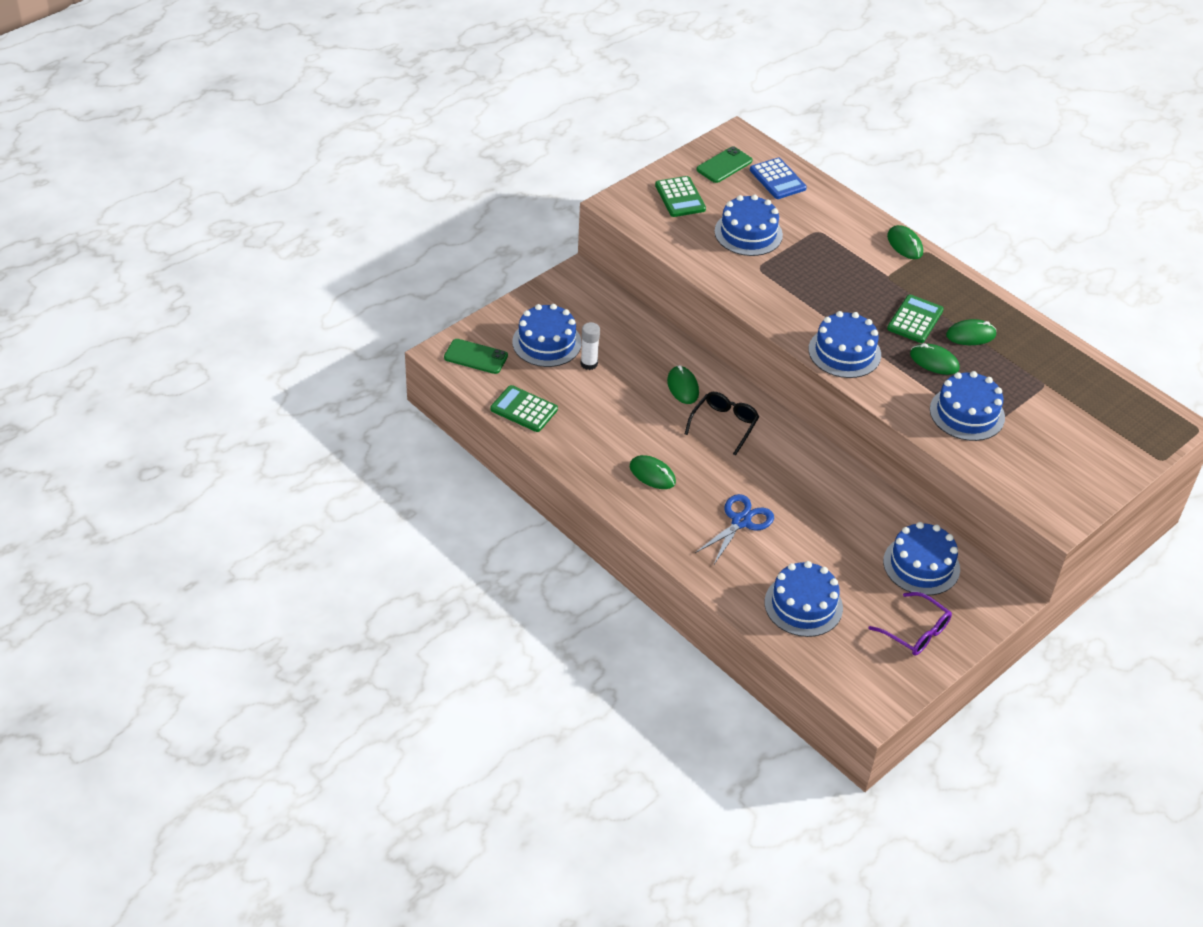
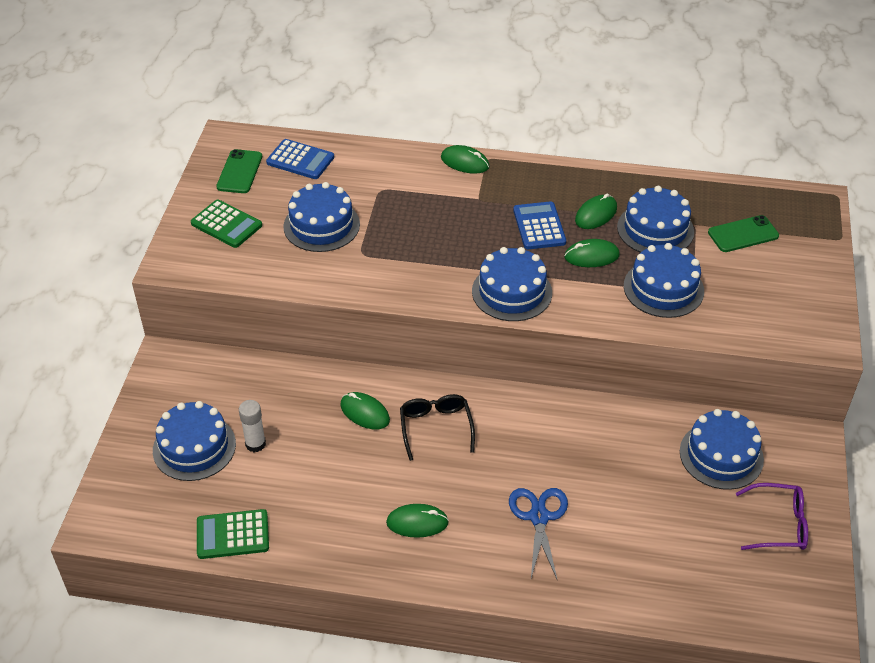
camera: 35 degrees left, 0 degrees up
green phone [444,339,508,374] -> green phone moved to [708,215,779,252]
blue cake [764,561,843,637] -> blue cake moved to [617,186,694,253]
green calculator [887,295,944,343] -> blue calculator [513,201,566,249]

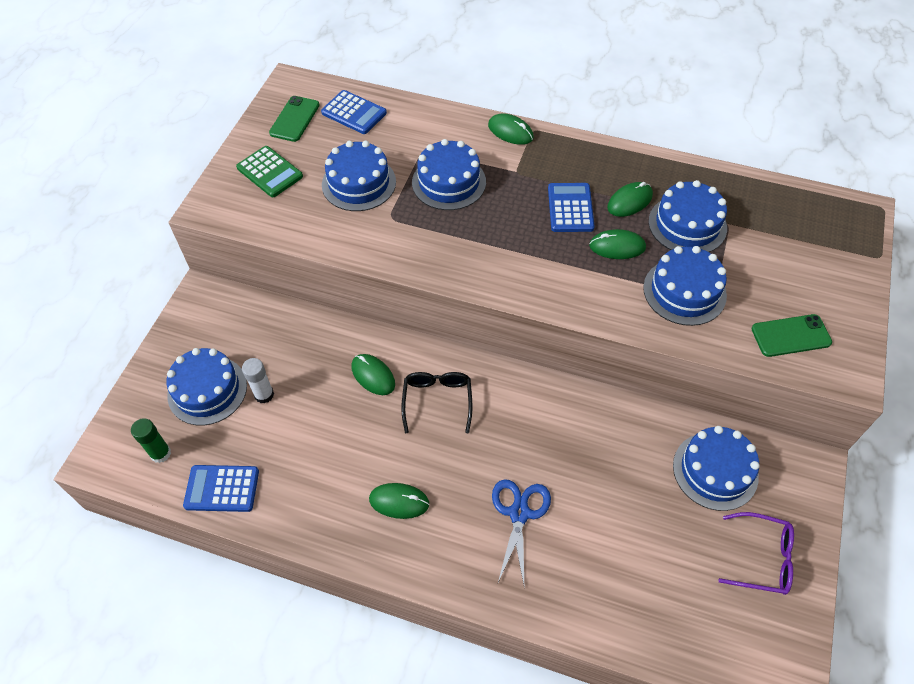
camera: 10 degrees right, 10 degrees up
green calculator [197,509,269,559] -> blue calculator [183,465,259,512]
blue cake [472,247,552,321] -> blue cake moved to [412,139,486,210]
green phone [708,215,779,252] -> green phone moved to [752,314,832,357]
none -> green glue stick [131,418,171,463]

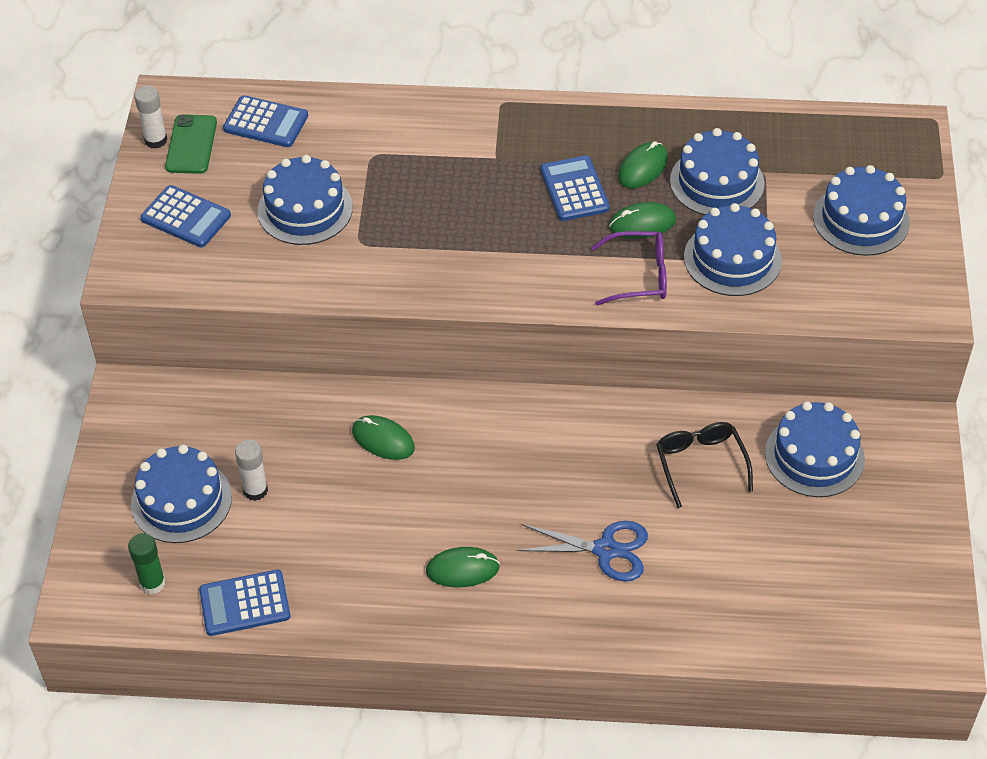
camera: 15 degrees left, 5 degrees down
green calculator [236,146,303,197] -> blue calculator [141,185,231,247]
black glasses [401,372,472,433] -> black glasses moved to [656,422,753,508]
blue cake [412,139,486,210] -> blue cake moved to [813,165,910,256]
green mouse [488,113,534,145] -> none
blue scissors [492,479,551,584] -> blue scissors turned 105 degrees clockwise [517,521,648,581]
purple glasses [718,512,794,595] -> purple glasses moved to [592,231,667,306]
green phone [752,314,832,357] -> none
none -> white glue stick [134,86,168,149]

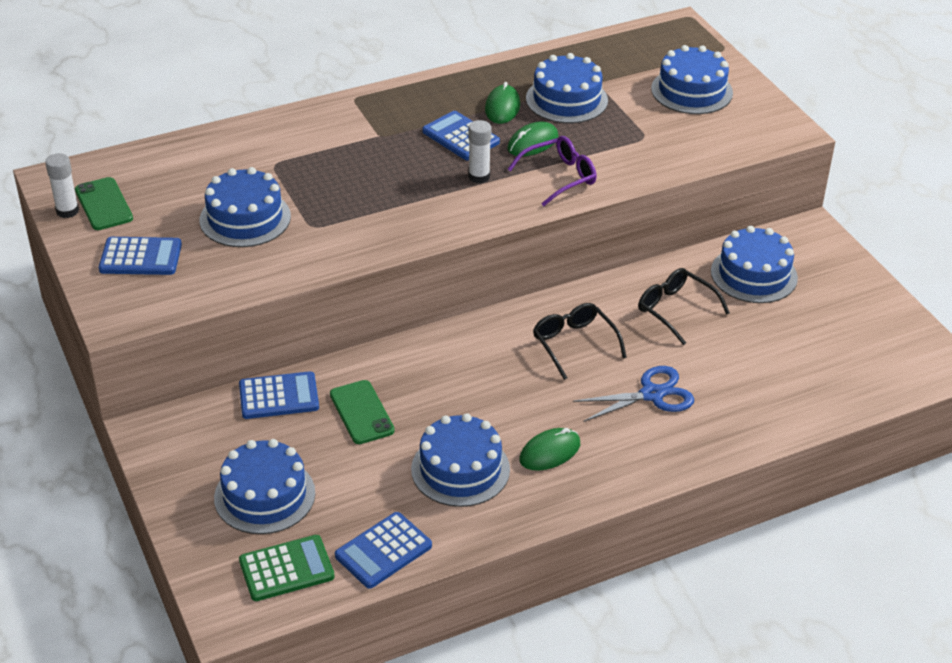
camera: 30 degrees left, 10 degrees down
green glue stick [128,533,165,594] -> green calculator [239,535,335,601]
blue calculator [223,95,308,147] -> blue calculator moved to [239,371,319,419]
white glue stick [235,440,268,501] -> white glue stick moved to [468,120,492,184]
green mouse [352,415,415,460] -> none
blue cake [684,203,782,296] -> blue cake moved to [411,413,510,507]
none -> green phone [330,380,395,444]
none -> black glasses [533,303,627,380]

